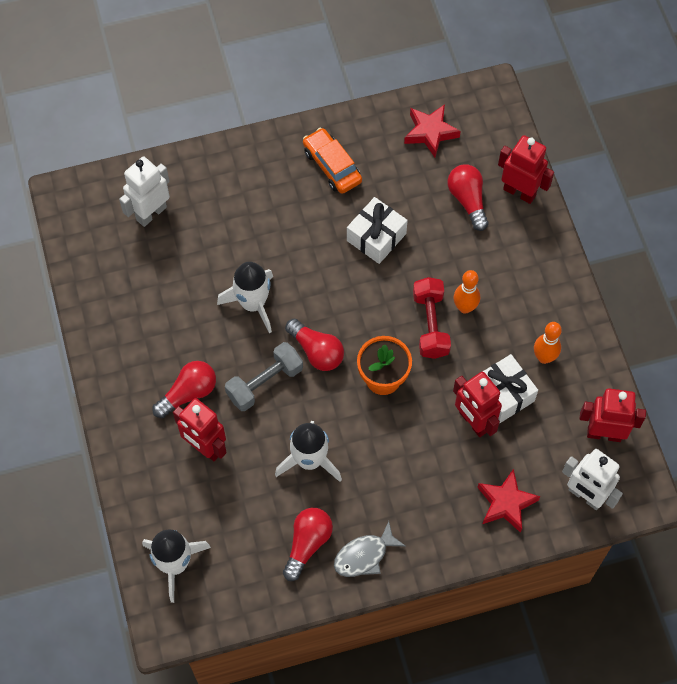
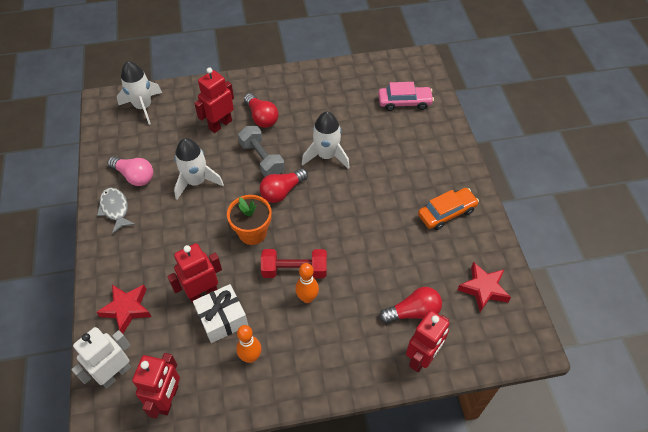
camera: 95 degrees right, 10 degrees down
white robot [119,157,170,227] -> pink car [378,82,434,111]
red light bulb [283,508,333,581] -> pink light bulb [108,156,153,186]
white gift [347,197,408,264] -> none

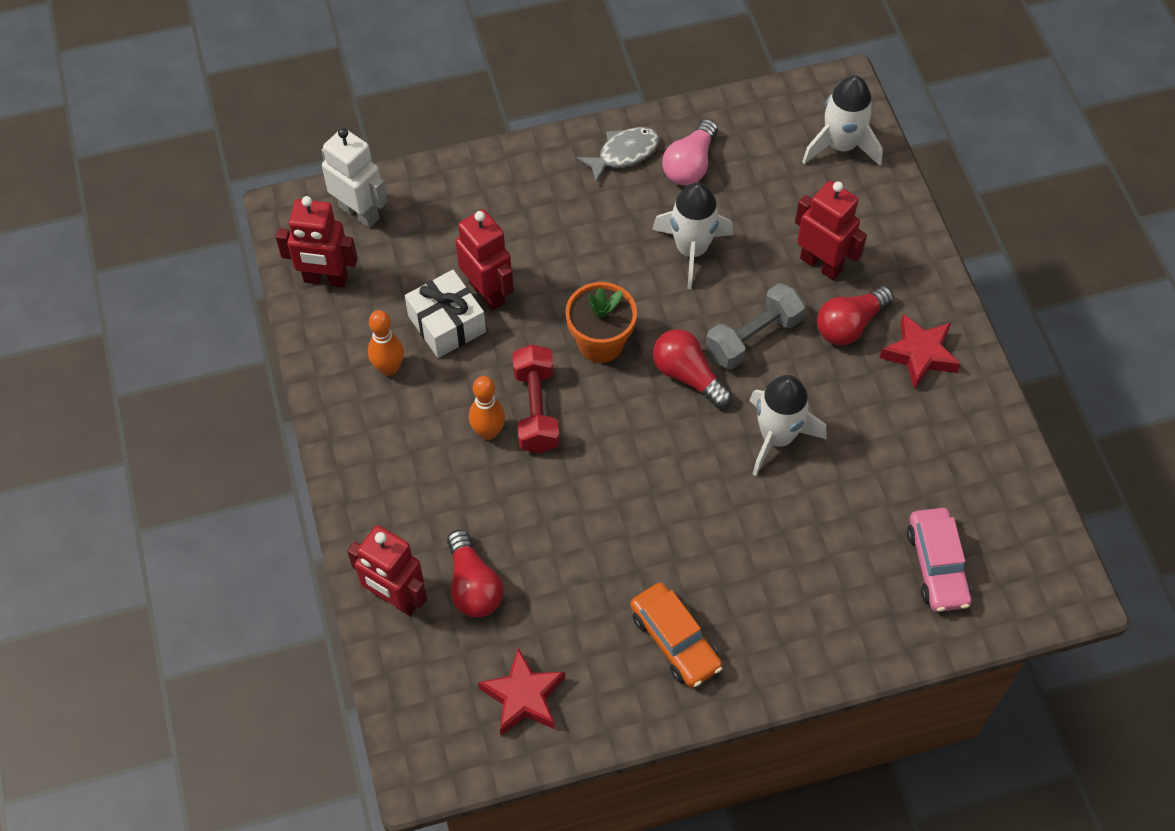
camera: 85 degrees right, 5 degrees up
red star [96,284,152,334] -> red star moved to [879,314,961,390]

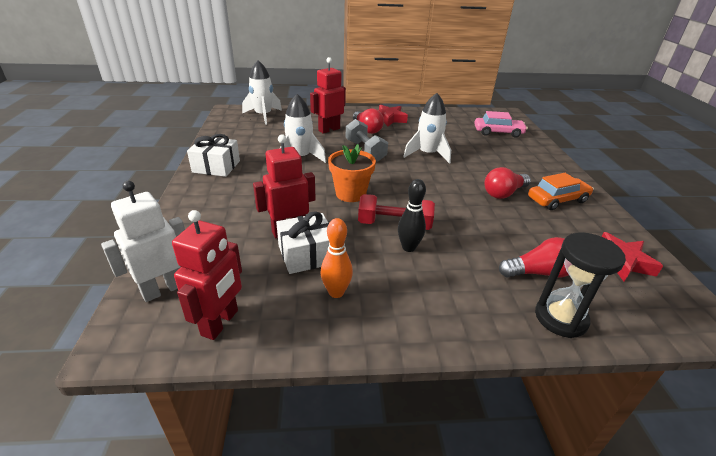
camera: 80 degrees left, 25 degrees down
red robot [347,525,427,616] -> black hourglass [535,232,626,338]
orange bowling pin [469,376,505,440] -> black bowling pin [398,179,426,252]
grey fish [577,127,660,183] -> white gift [187,134,240,177]
red light bulb [653,329,732,408] -> red light bulb moved to [484,167,531,199]
pink light bulb [662,119,718,185] -> none

